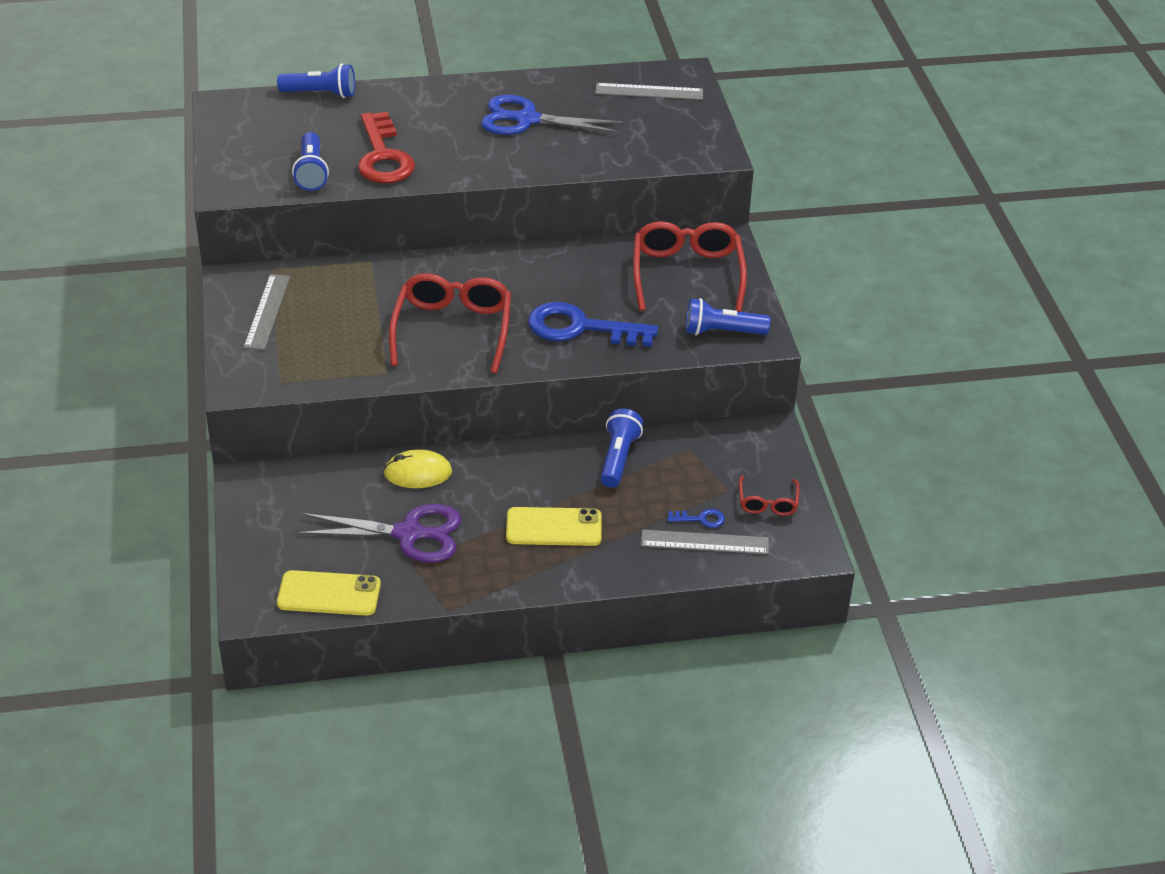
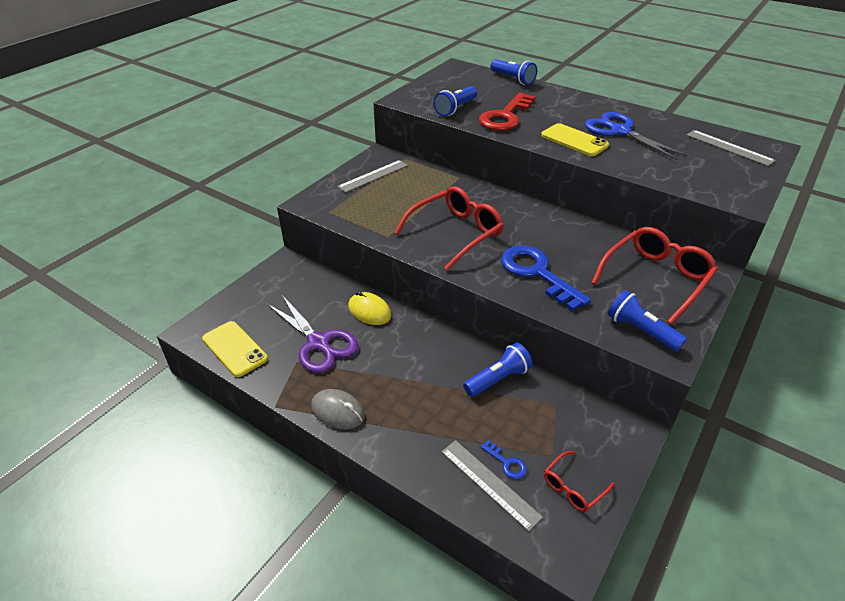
camera: 45 degrees right, 0 degrees up
yellow phone [506,507,602,546] -> yellow phone moved to [541,123,609,156]
none -> grey mouse [311,389,365,429]

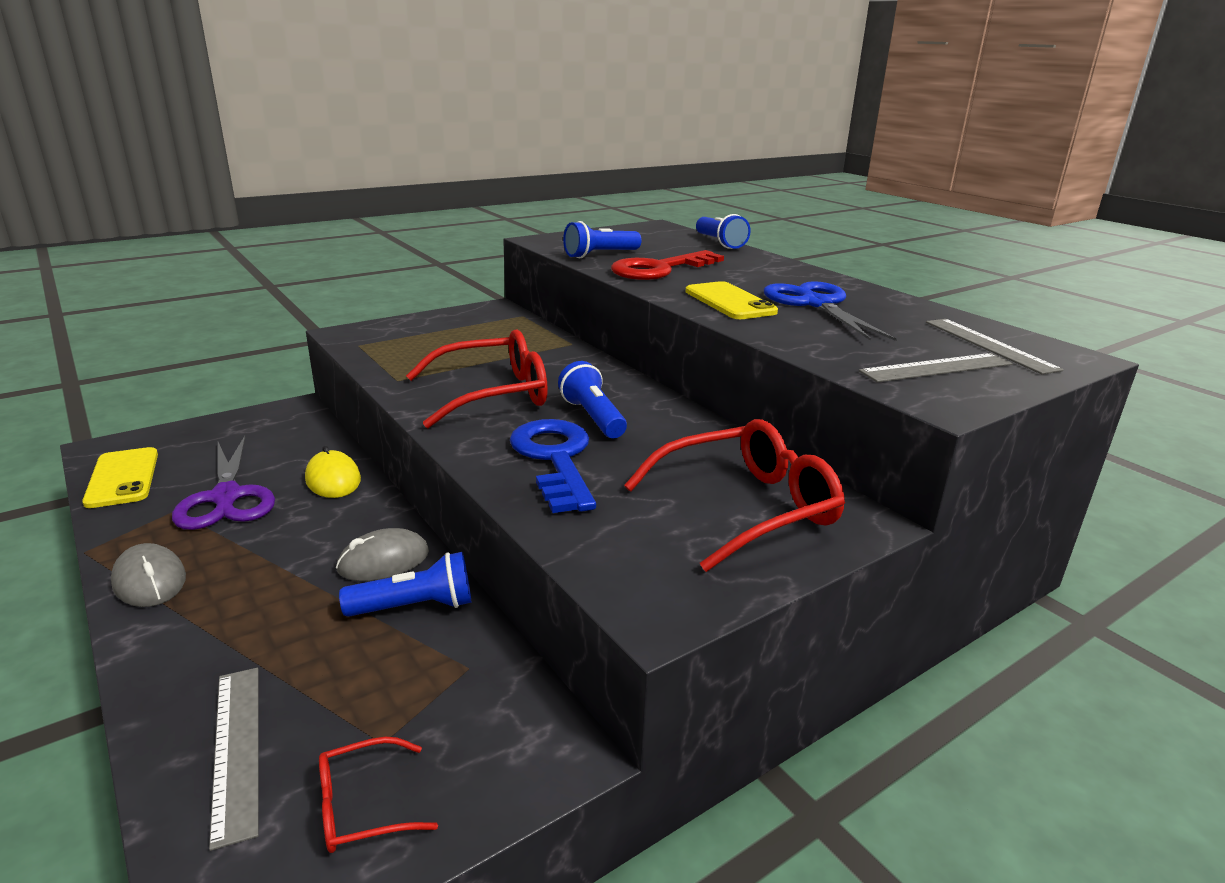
camera: 20 degrees right, 15 degrees down
grey ruler [337,160,408,193] -> grey ruler moved to [859,353,1013,382]
blue key [481,440,527,479] -> none
blue flashlight [608,290,687,352] -> blue flashlight moved to [558,361,627,438]
none -> grey mouse [336,528,429,581]

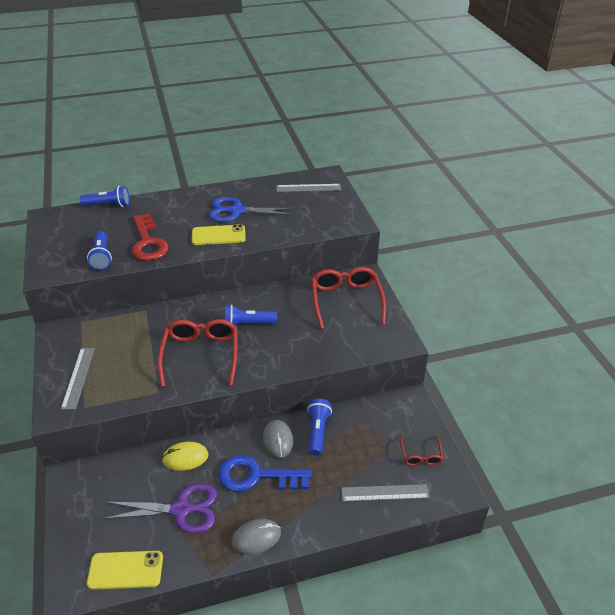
camera: 70 degrees left, 15 degrees up
blue key [510,419,596,513] -> blue key moved to [218,455,312,492]
grey ruler [859,353,1013,382] -> grey ruler moved to [61,348,95,410]

